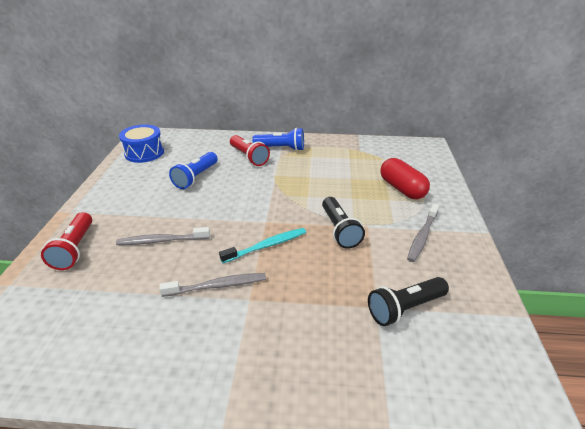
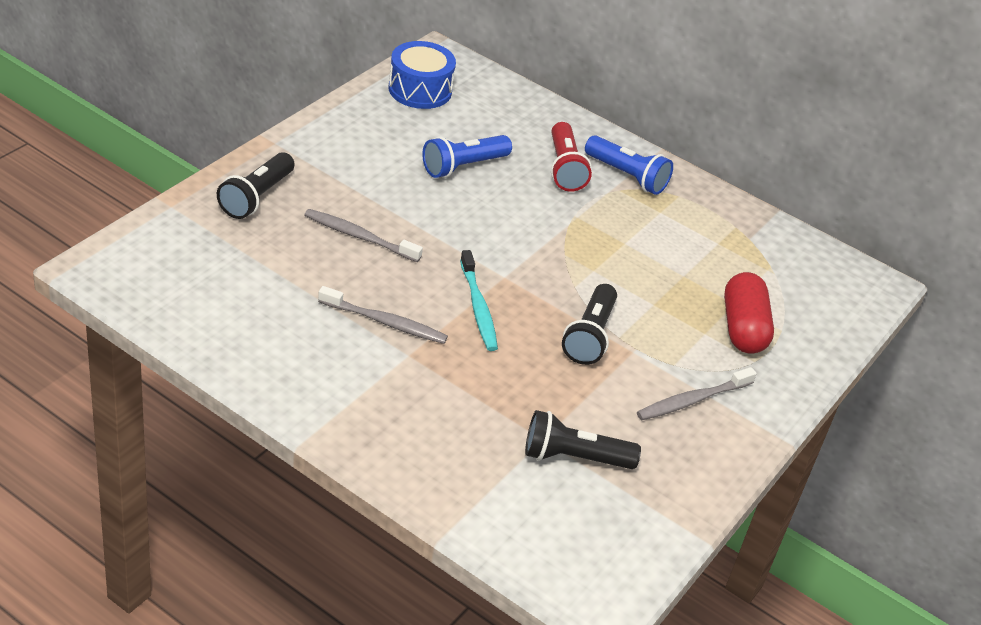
camera: 25 degrees right, 5 degrees up
red flashlight [41,212,92,270] -> black flashlight [217,152,295,219]
turquoise toothbrush [219,228,306,263] -> turquoise toothbrush turned 75 degrees clockwise [460,250,498,351]

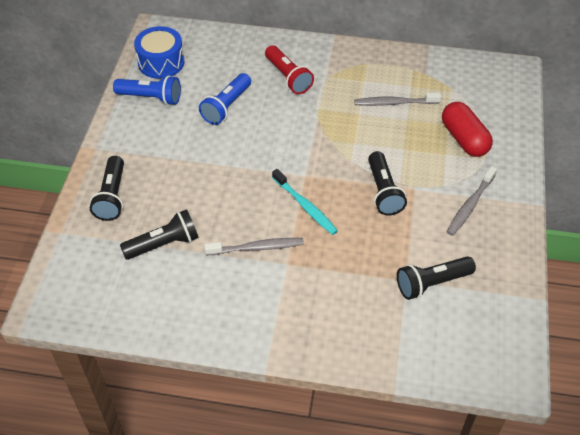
camera: 20 degrees left, 10 degrees up
grey toothbrush [304,209,423,262] -> grey toothbrush moved to [354,93,441,106]
blue flashlight [585,135,673,195] -> blue flashlight moved to [113,75,181,105]
none -> black flashlight [120,209,198,260]

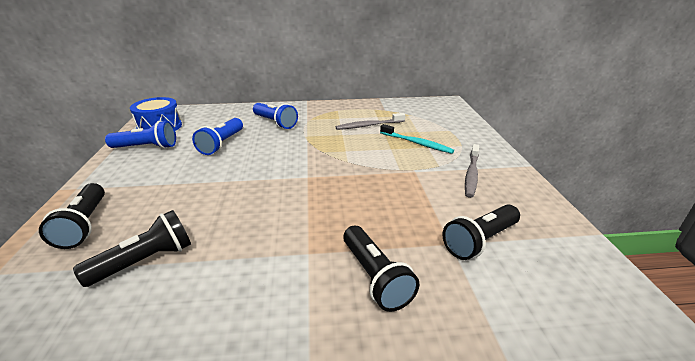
camera: 15 degrees left, 20 degrees down
grey toothbrush [204,238,304,255] -> none
red flashlight [265,45,314,94] -> blue flashlight [253,103,298,129]
turquoise toothbrush [272,169,338,235] -> turquoise toothbrush moved to [380,124,454,154]
black flashlight [368,151,407,215] -> black flashlight moved to [343,226,419,312]
red capsule [442,102,493,157] -> none

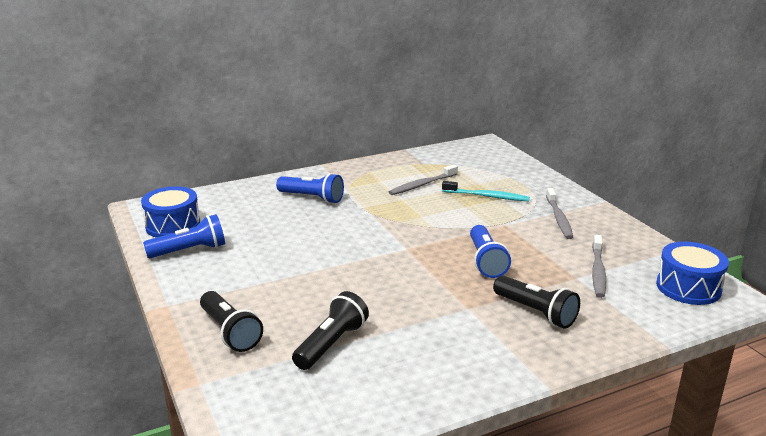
camera: 20 degrees left, 5 degrees down
blue flashlight [192,118,243,155] -> blue flashlight moved to [470,225,511,278]
black flashlight [443,205,520,260] -> grey toothbrush [592,235,606,298]
none -> blue drum [656,242,729,305]

